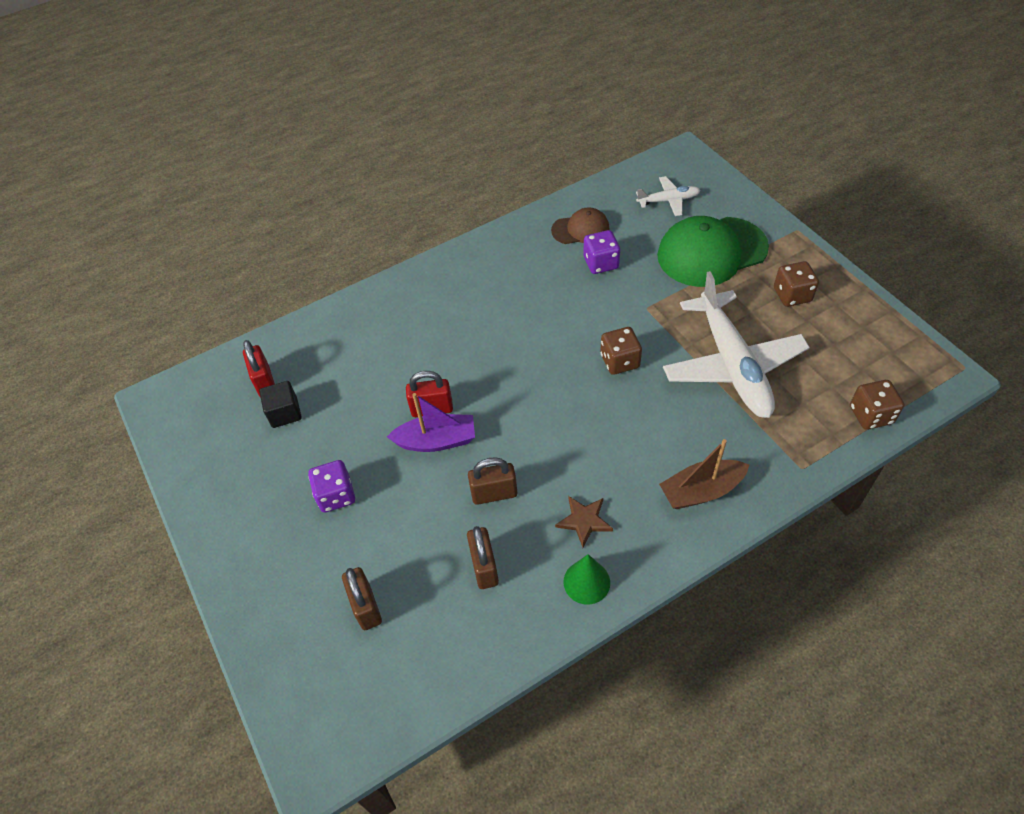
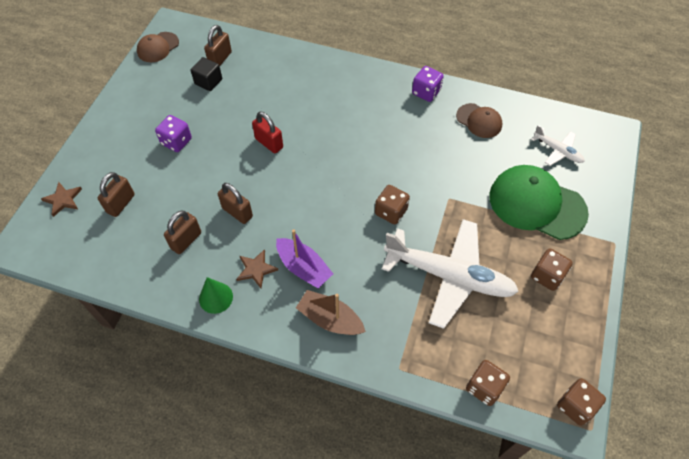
camera: 45 degrees right, 5 degrees up
red padlock [243,340,275,396] -> brown padlock [204,25,232,66]
purple boat [387,393,475,452] -> purple boat moved to [276,229,333,288]
purple dice [583,230,620,274] -> purple dice moved to [412,66,444,102]
white plane [663,271,810,418] -> white plane turned 105 degrees counterclockwise [382,219,519,329]
none -> brown star [41,182,82,217]
none -> brown cap [137,32,179,62]
none -> brown dice [557,378,606,426]

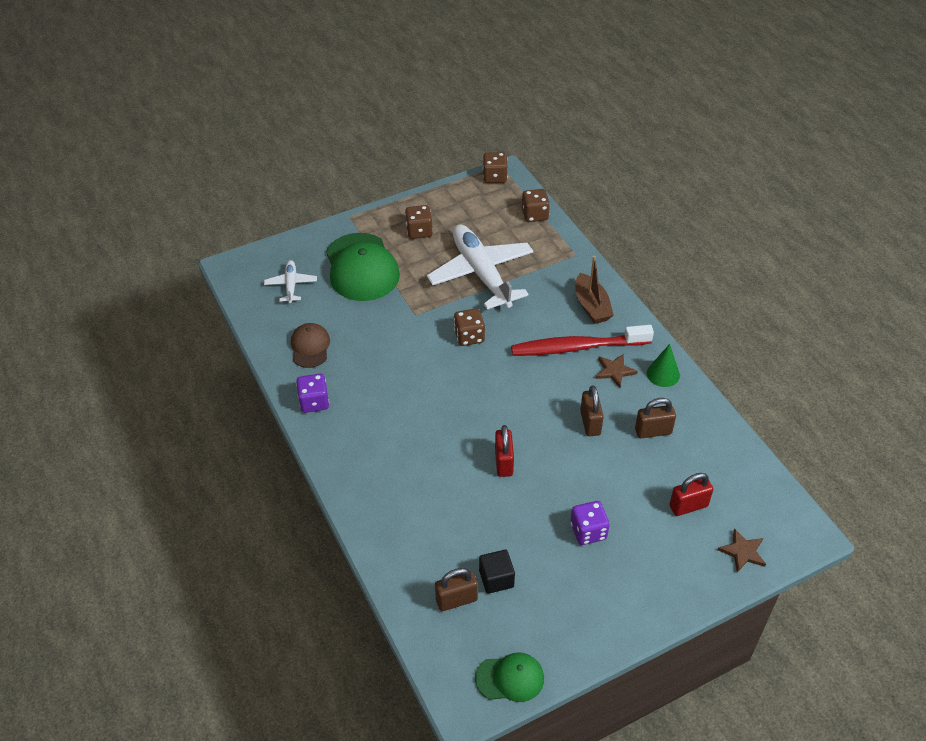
camera: 135 degrees left, 10 degrees down
brown padlock [98,172,135,217] -> red padlock [669,473,713,516]
brown cap [137,32,179,62] -> green cap [475,652,544,702]
purple boat [276,229,333,288] -> red toothbrush [511,325,654,356]

